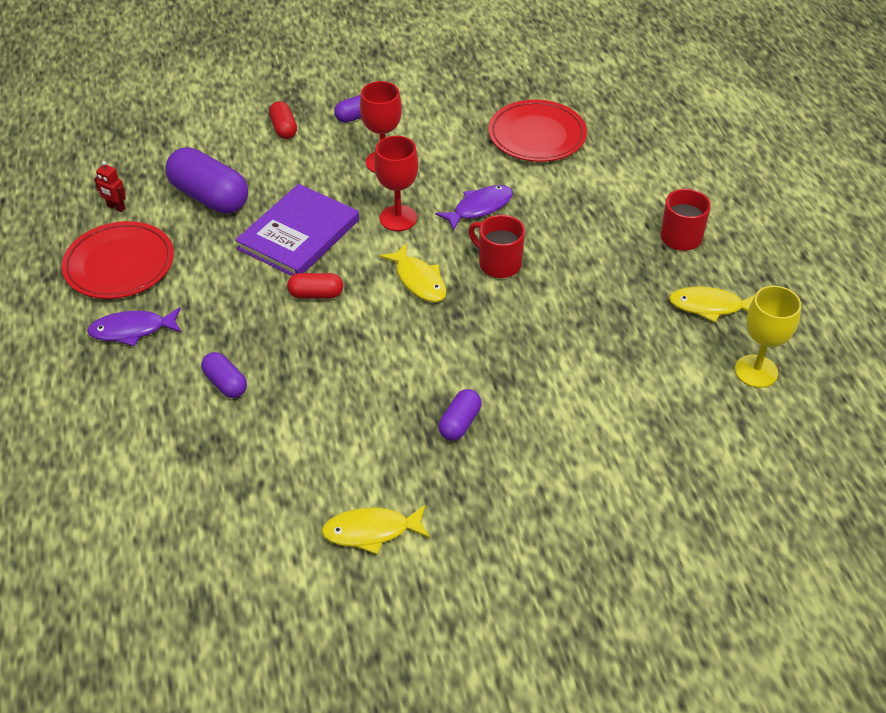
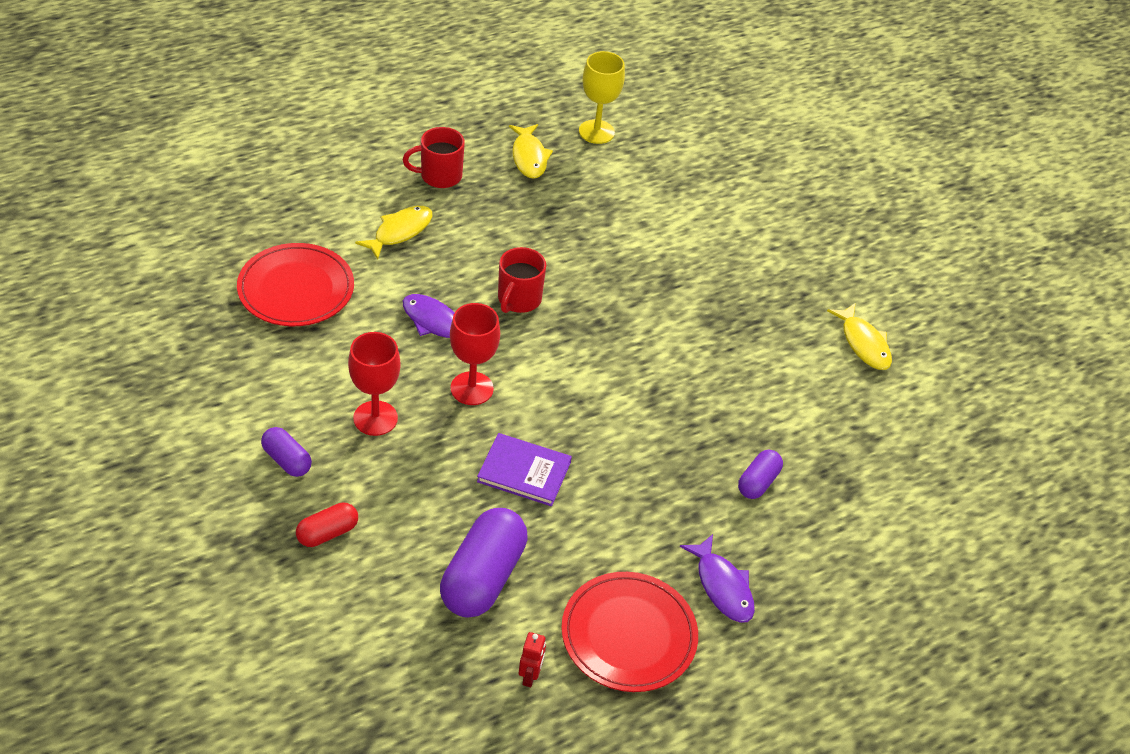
camera: 110 degrees left, 0 degrees up
purple book [235,184,359,276] -> purple book [477,433,572,506], size x0.66
red capsule [287,273,343,298] -> none
yellow fish [380,244,447,302] -> yellow fish moved to [355,206,433,260]
purple capsule [439,389,482,441] -> none

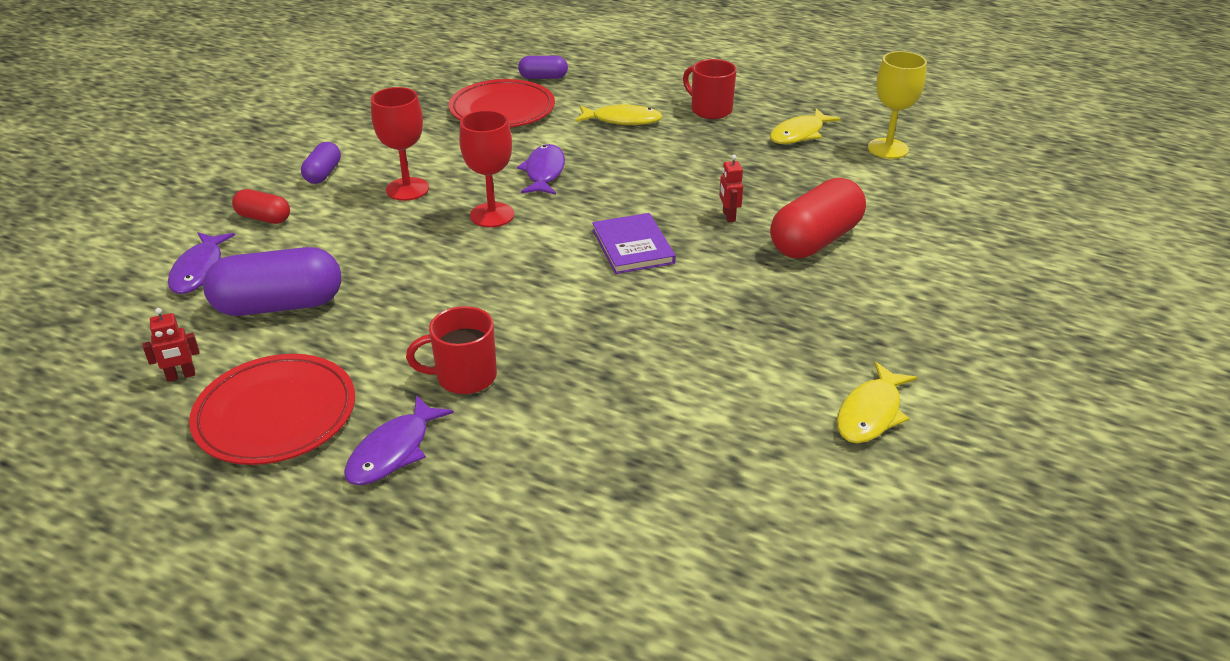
camera: 60 degrees right, 10 degrees down
purple book [477,433,572,506] -> purple book moved to [592,213,676,274]
red mug [498,247,546,313] -> red mug moved to [406,306,497,394]
purple capsule [738,450,783,499] -> purple capsule moved to [518,56,568,79]
none -> purple fish [168,232,235,294]
none -> red robot [719,155,743,222]
none -> red capsule [770,178,866,258]

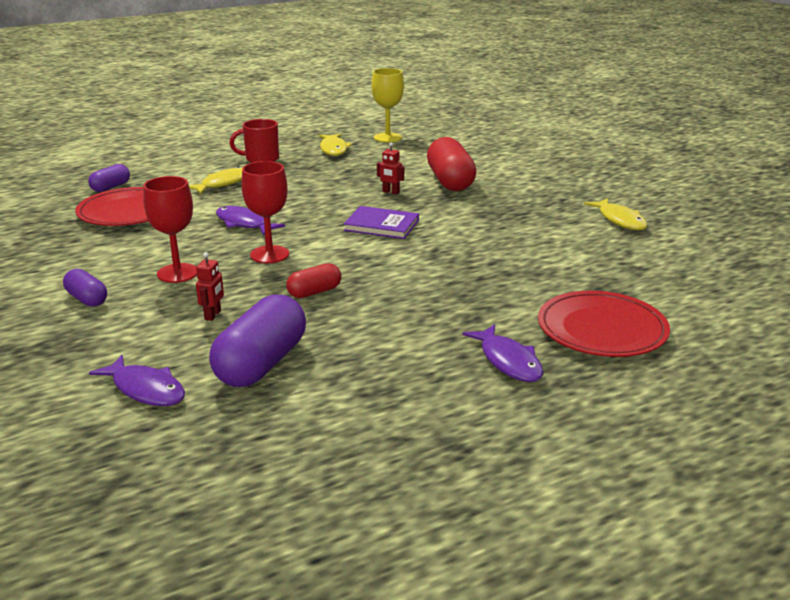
camera: 55 degrees left, 10 degrees down
red robot [143,308,200,382] -> red robot moved to [196,252,224,321]
red plate [189,354,355,465] -> red plate moved to [538,291,670,357]
red capsule [232,189,290,224] -> red capsule moved to [286,263,341,298]
red mug [406,306,497,394] -> none

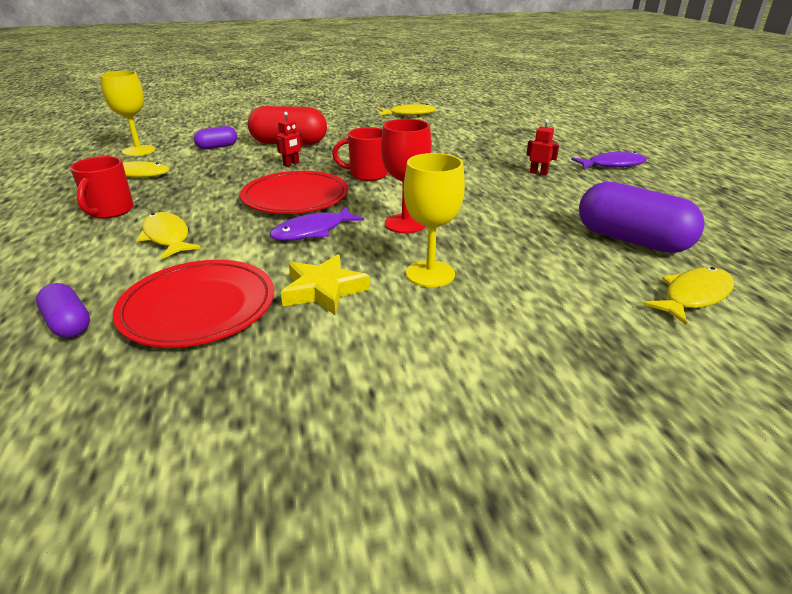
camera: 75 degrees left, 5 degrees up
purple capsule [63,269,107,307] -> purple capsule moved to [194,126,237,149]
purple fish [89,355,185,406] -> yellow fish [643,267,734,325]
red goblet [143,176,197,283] -> yellow goblet [404,153,465,287]
red robot [196,252,224,321] -> red robot moved to [526,119,559,176]
red capsule [286,263,341,298] -> none
purple book [343,206,419,239] -> red mug [332,127,388,181]
red plate [538,291,670,357] -> red plate moved to [240,171,349,214]
none -> yellow star [281,254,370,315]

